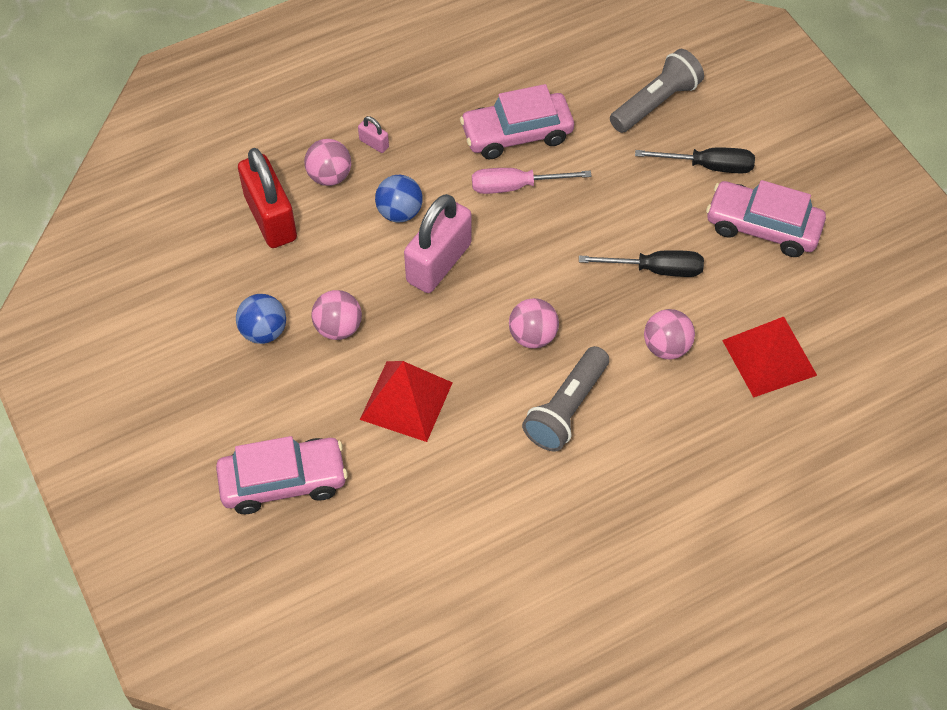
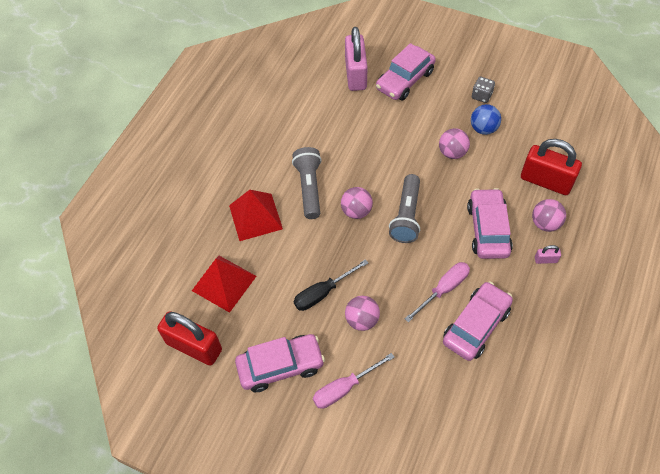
camera: 145 degrees right, 0 degrees up
red pyramid [360,361,453,442] -> red pyramid moved to [229,190,283,241]
blue ball [375,175,423,223] -> pink car [467,188,513,259]
pink padlock [404,194,472,293] -> pink padlock moved to [345,27,368,91]
grey flashlight [610,49,704,133] -> grey flashlight moved to [389,174,420,243]
black screwdriver [635,148,755,173] -> pink screwdriver [313,353,395,409]
pink ball [644,309,695,360] -> pink ball moved to [345,296,380,331]
none -> red padlock [157,311,222,366]
none -> grey dice [472,77,495,103]

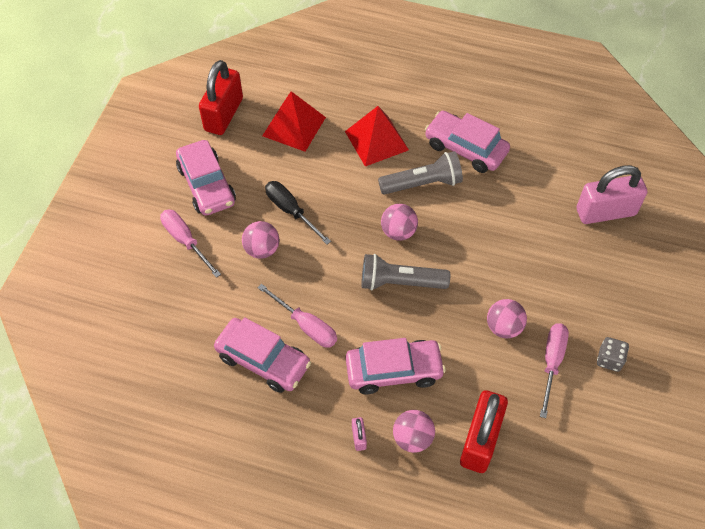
camera: 80 degrees right, 0 degrees up
pink car [376,43,436,100] -> pink car moved to [425,111,510,173]
blue ball [471,104,501,135] -> pink screwdriver [540,323,569,418]

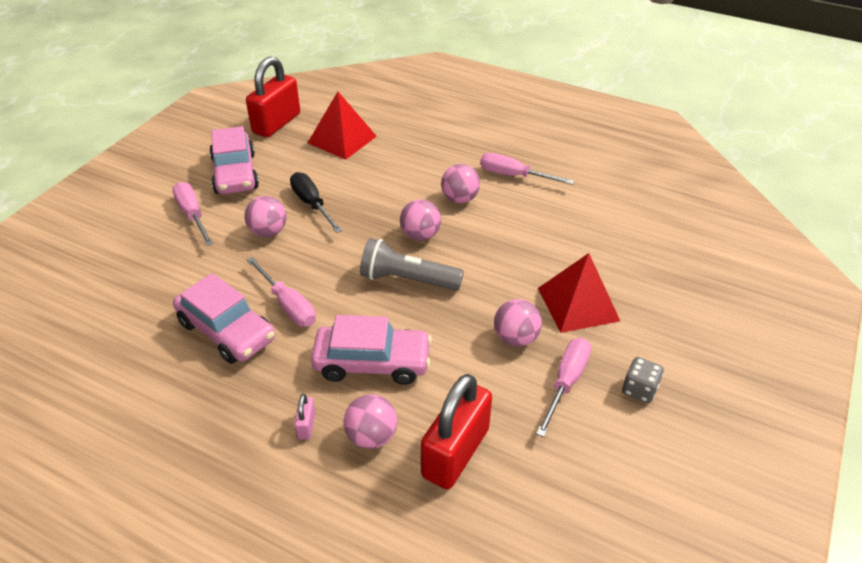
camera: 10 degrees right, 15 degrees down
red pyramid [345,106,409,166] -> red pyramid moved to [538,253,620,333]
grey flashlight [378,151,463,195] -> pink ball [441,164,480,203]
pink car [425,111,510,173] -> pink screwdriver [480,153,574,185]
pink padlock [577,165,647,224] -> none

